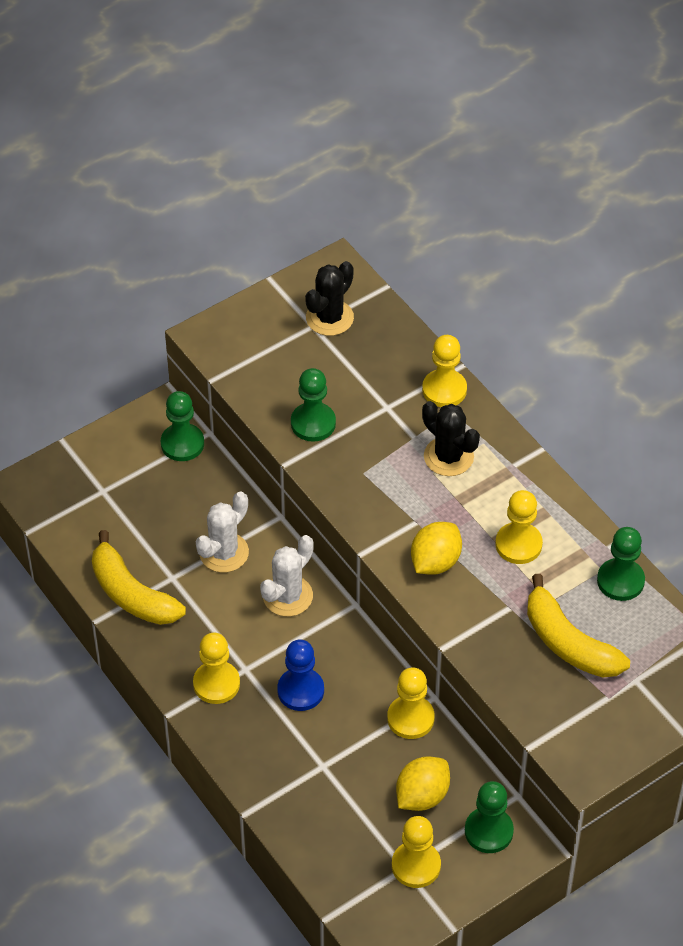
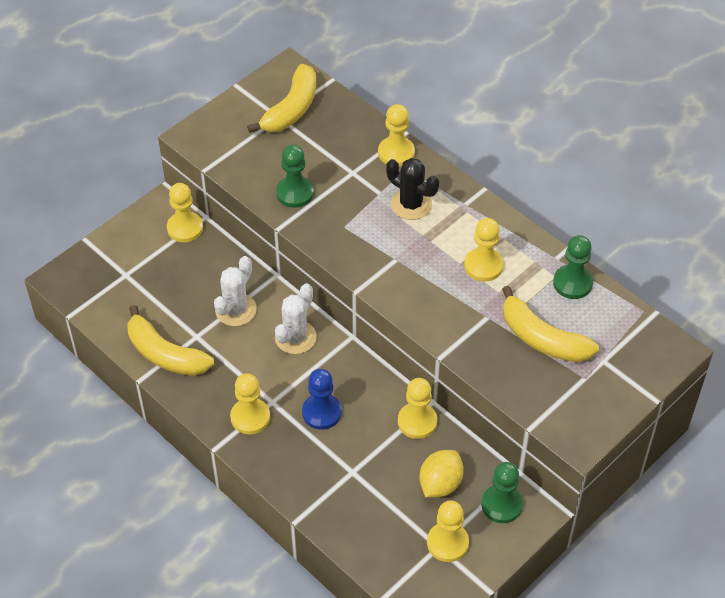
camera: 10 degrees left, 0 degrees up
green pawn [161,391,204,461] -> yellow pawn [167,183,203,242]
black cactus [305,261,354,336] -> yellow banana [247,64,316,133]
yellow lemon [411,522,462,575] -> none

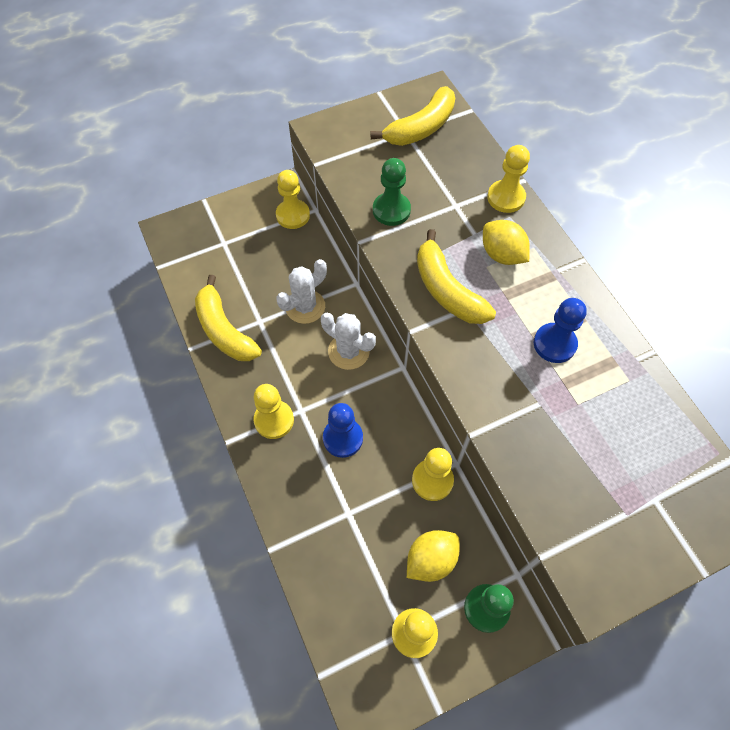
camera: 20 degrees right, 10 degrees up
white cactus [275,283,317,354] -> white cactus turned 75 degrees clockwise [321,313,376,370]
black cactus [386,158,439,220] -> yellow lemon [483,220,530,265]
yellow pawn [464,218,503,282] -> blue pawn [534,298,587,363]
yellow banana [502,286,599,362] -> yellow banana moved to [417,229,496,324]
green pawn [553,235,593,299] -> none

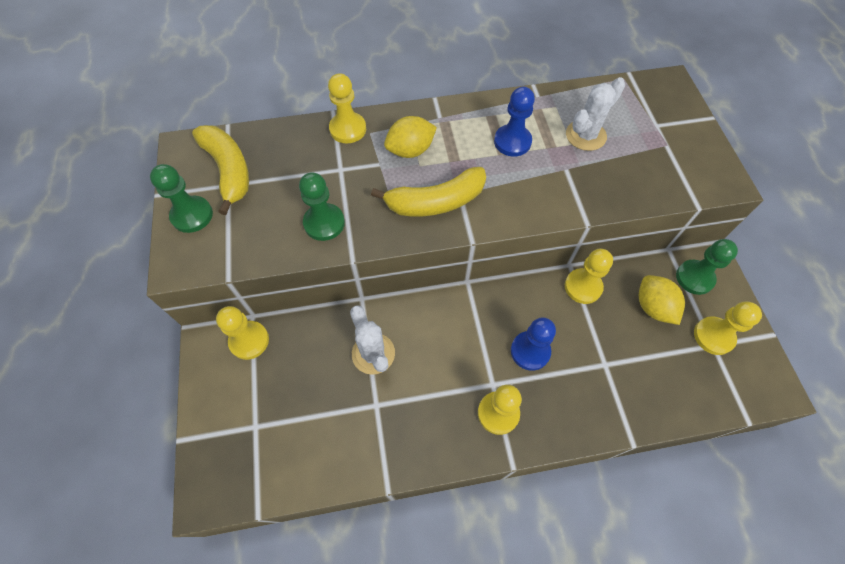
camera: 75 degrees left, 0 degrees up
yellow banana [195,275,262,361] -> none
white cactus [321,313,376,370] -> white cactus moved to [566,77,625,151]
none -> green pawn [150,164,213,233]

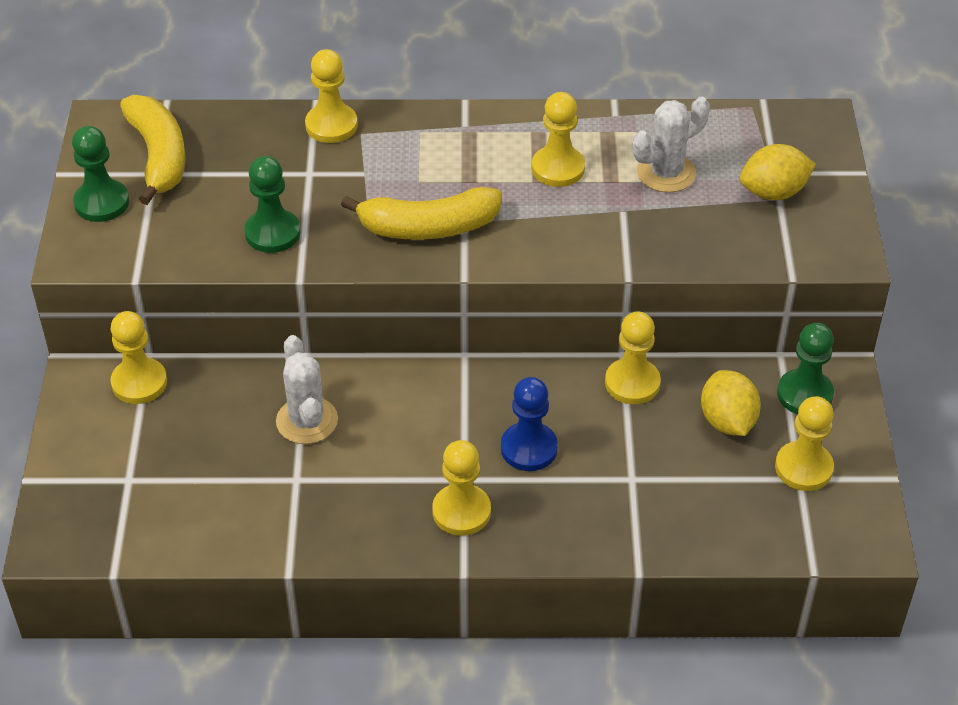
camera: 10 degrees right, 15 degrees down
yellow lemon [384,116,437,158] -> yellow lemon moved to [740,144,816,200]
blue pawn [494,87,535,157] -> yellow pawn [532,92,585,187]

